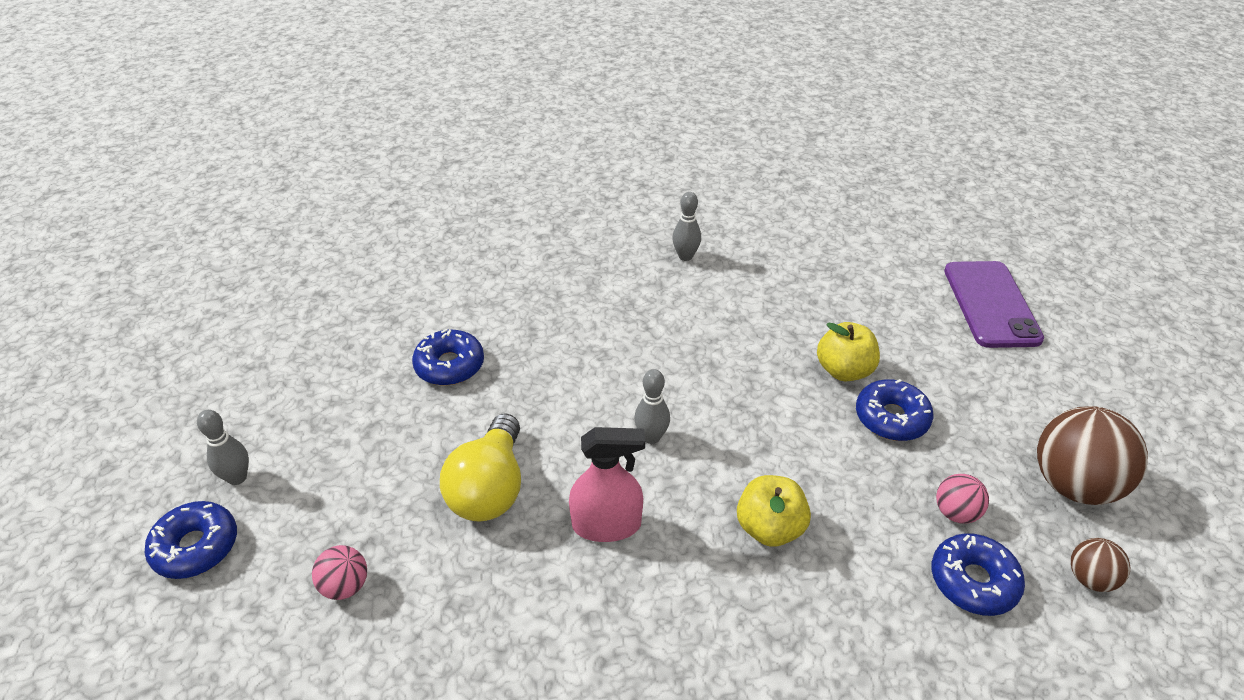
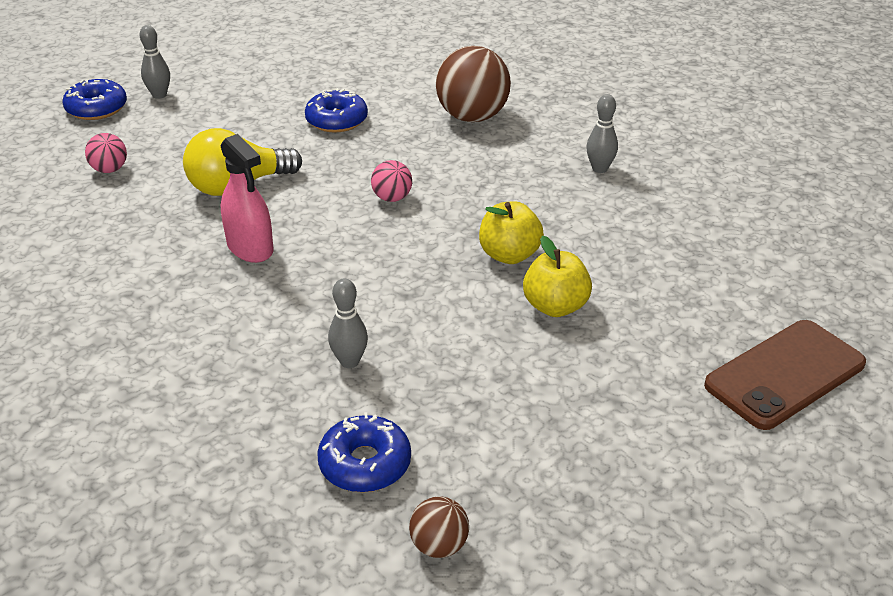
camera: 55 degrees right, 5 degrees down
grey bowling pin [634,369,670,444] -> grey bowling pin moved to [328,278,368,368]
yellow apple [737,475,811,547] -> yellow apple moved to [479,201,544,264]
blue donut [856,379,933,441] -> none
pink ball [936,474,989,524] -> pink ball moved to [371,160,412,202]
purple phone [944,261,1044,348] -> brown phone [704,320,866,430]
brown ball [1037,406,1148,505] -> brown ball moved to [436,46,511,122]

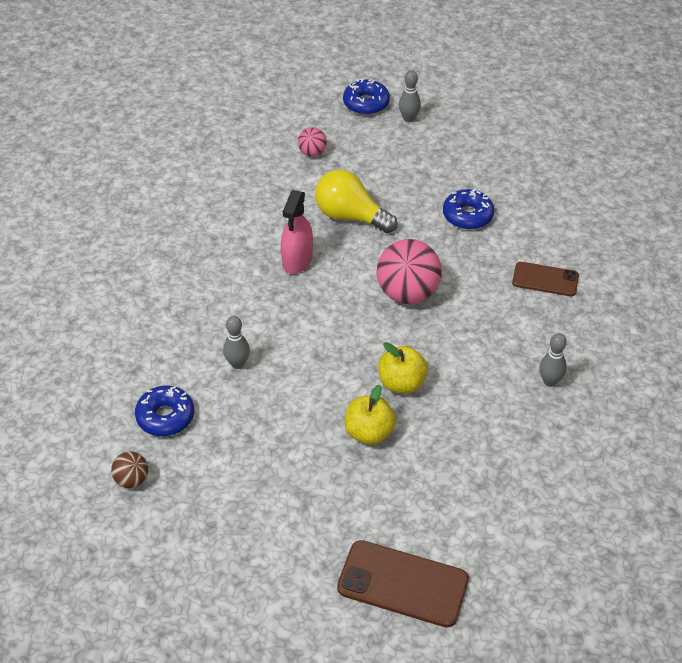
camera: 55 degrees right, 10 degrees up
pink ball [371,160,412,202] -> pink ball [377,239,442,304], size x2.00
brown ball [436,46,511,122] -> brown phone [512,262,579,296]

